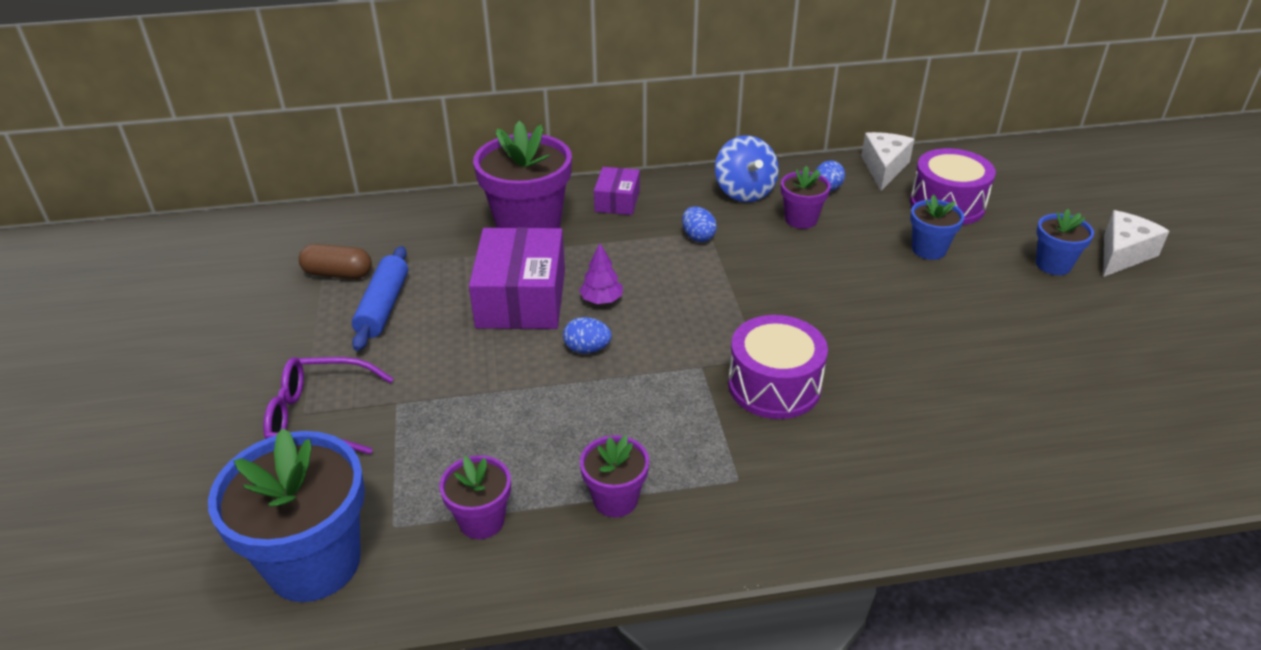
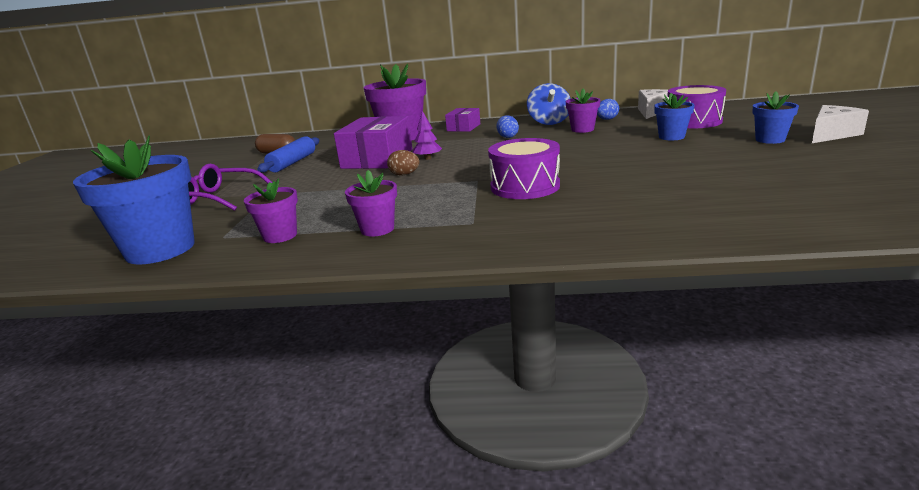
camera: 15 degrees right, 15 degrees down
blue egg [563,317,612,354] -> brown egg [387,150,419,176]

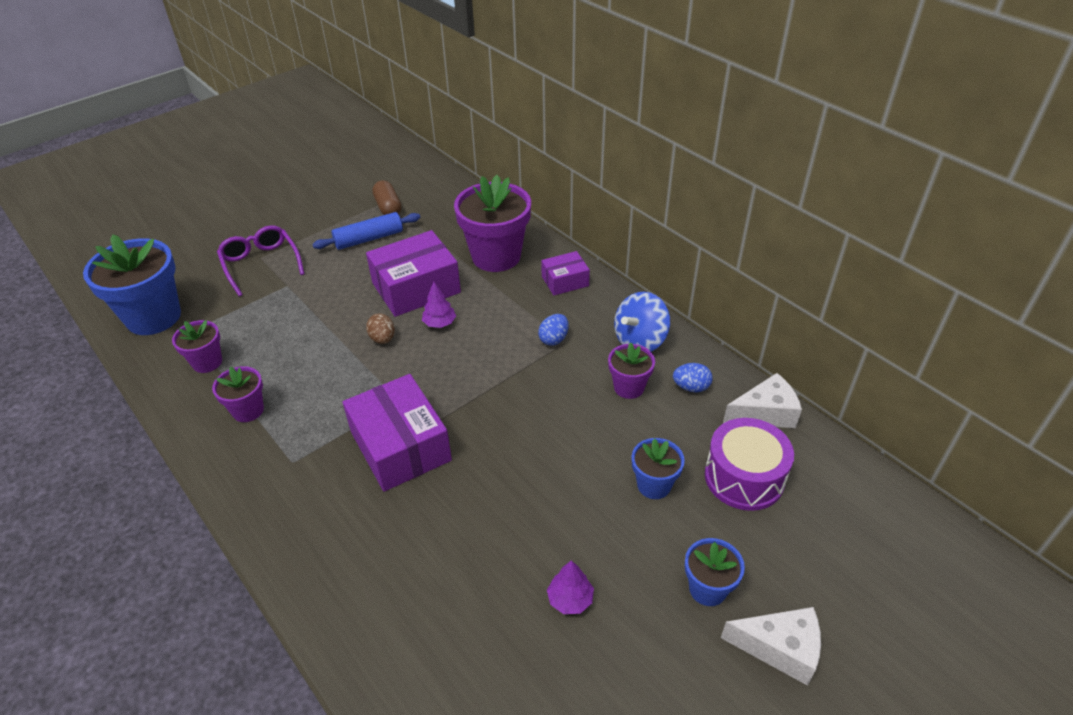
camera: 45 degrees right, 20 degrees up
purple drum [488,138,560,199] -> purple box [343,374,452,491]
none -> purple tree [547,560,594,614]

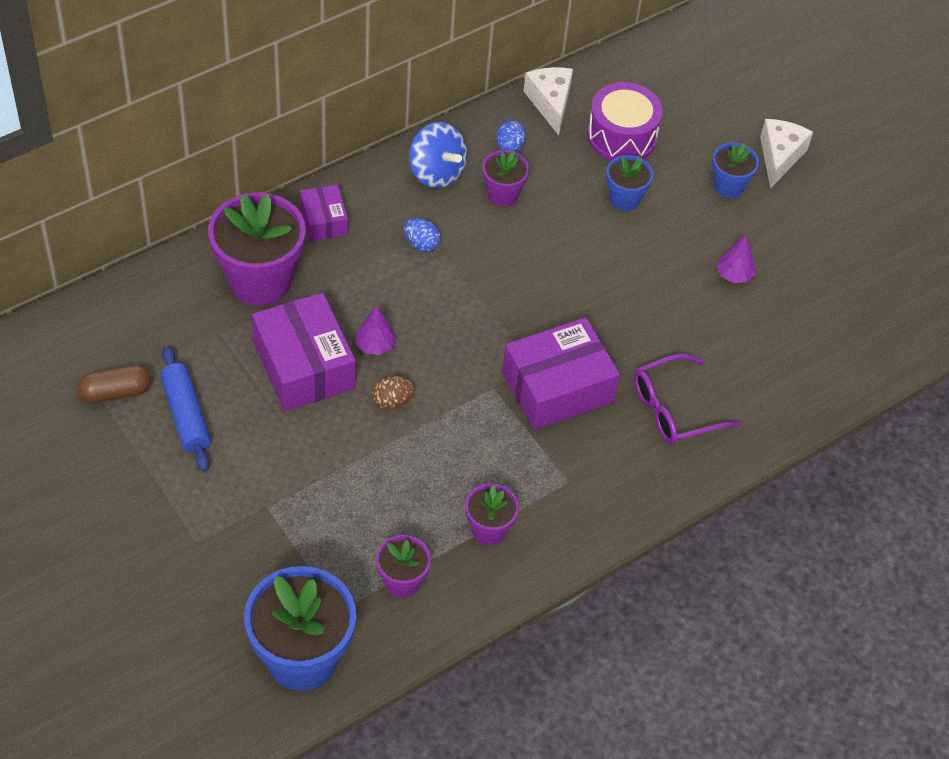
camera: 90 degrees left, 10 degrees up
purple glasses [217,225,305,296] -> purple glasses moved to [634,354,742,444]

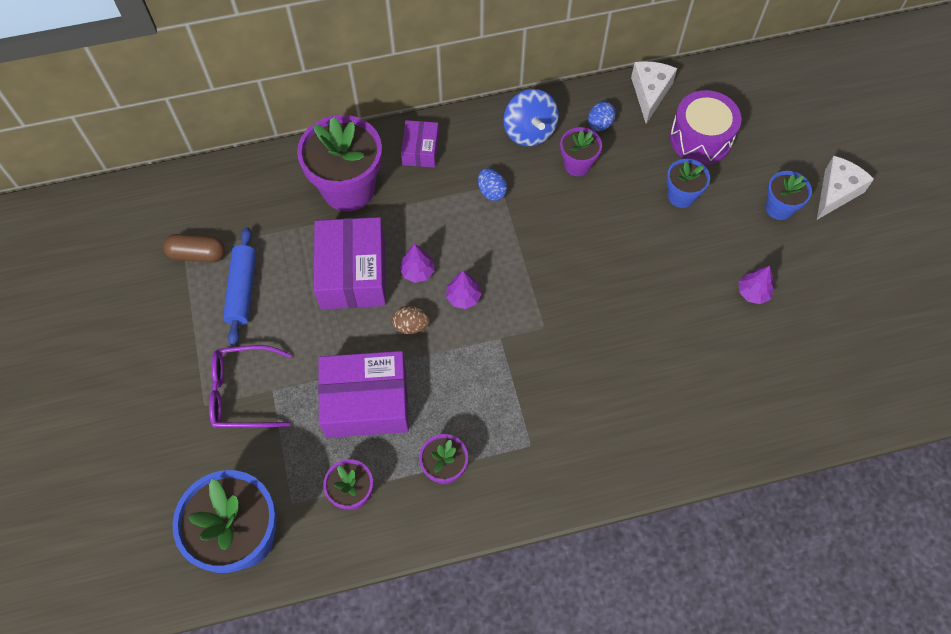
camera: 25 degrees right, 10 degrees up
purple box [502,317,620,430] -> purple box moved to [318,351,409,438]
purple glasses [634,354,742,444] -> purple glasses moved to [209,345,292,428]
none -> purple tree [446,271,482,309]

